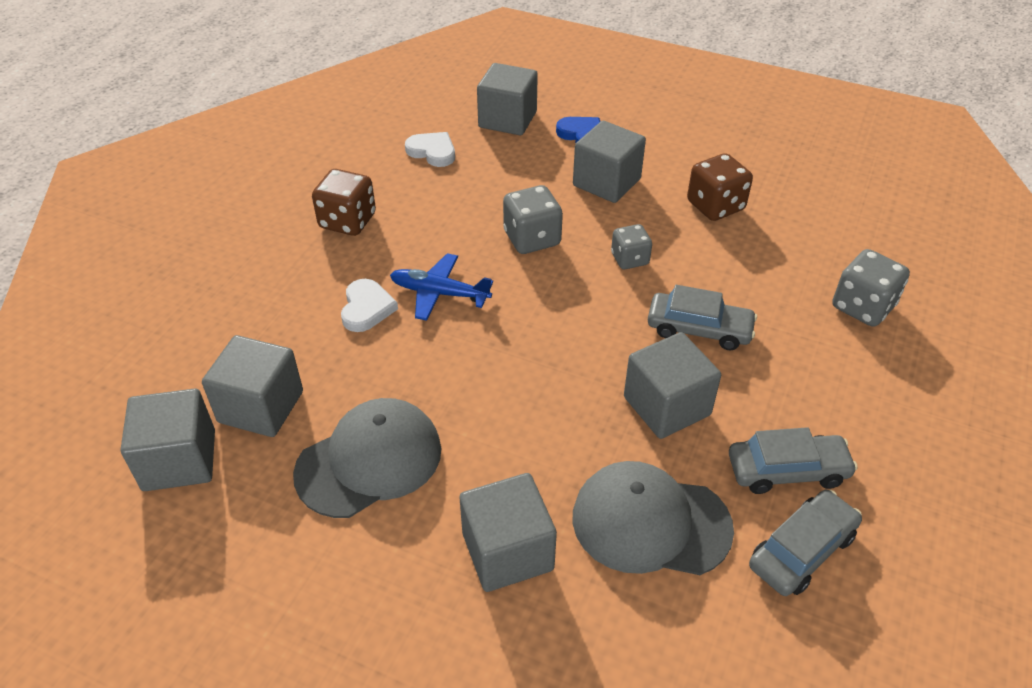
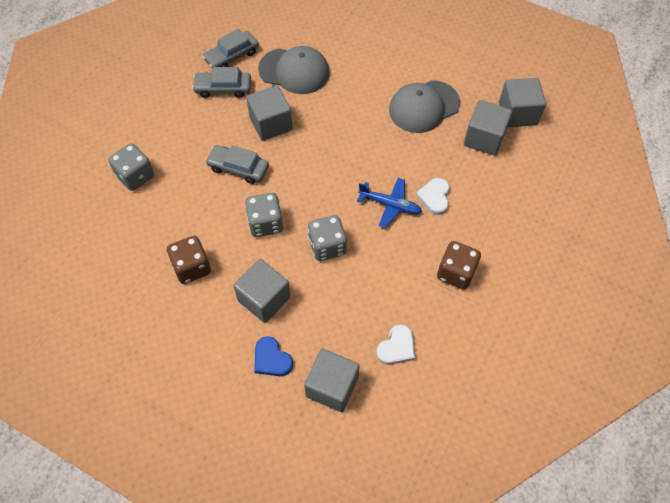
camera: 175 degrees left, 15 degrees up
white heart [405,132,455,167] -> white heart turned 90 degrees counterclockwise [376,324,415,365]
grey cube [460,473,557,592] -> none
grey dice [611,224,652,269] -> grey dice [245,193,283,237], size x1.52

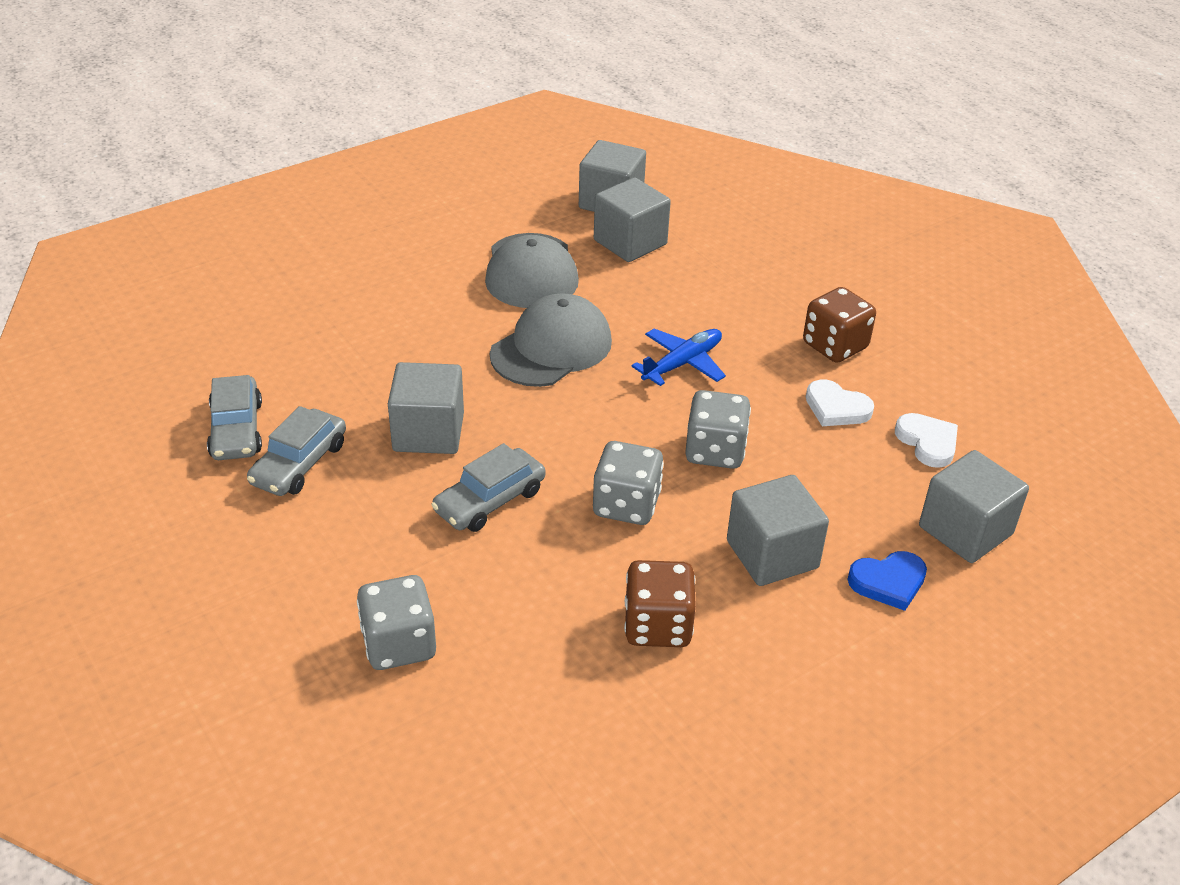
camera: 65 degrees left, 20 degrees down
grey cap [258,46,330,94] -> grey cap moved to [490,293,612,387]
white heart [416,178,450,215] -> white heart moved to [806,379,874,426]

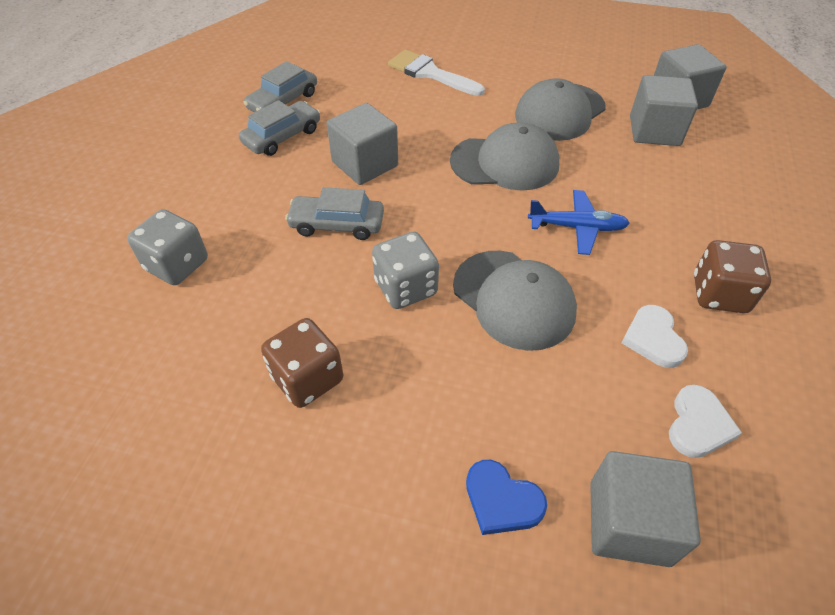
camera: 50 degrees right, 10 degrees up
grey car [247,406,346,496] -> grey car turned 150 degrees clockwise [239,100,320,156]
grey dice [685,390,751,469] -> grey cap [453,251,577,351]
grey cube [727,475,829,586] -> none
none -> white brush [388,50,485,96]

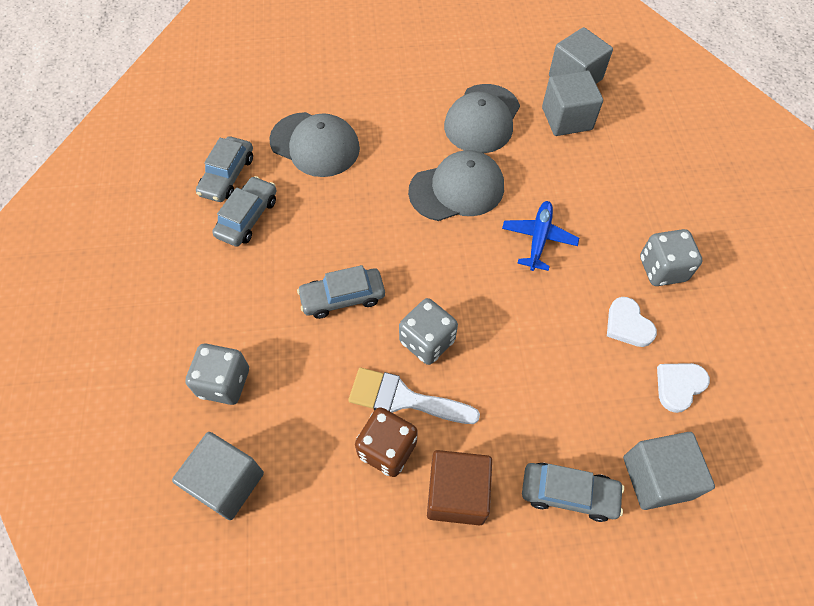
camera: 20 degrees left, 10 degrees up
grey cube [327,103,398,185] -> grey cube moved to [172,432,264,520]
white brush [388,50,485,96] -> white brush moved to [348,367,480,424]
grey cap [453,251,577,351] -> grey cap moved to [269,112,360,177]
blue heart [466,460,547,535] -> grey car [522,463,624,522]
blue plane [528,190,630,255] -> blue plane turned 60 degrees counterclockwise [502,201,579,271]
white heart [669,385,742,458] -> white heart turned 135 degrees counterclockwise [657,363,710,413]
brown dice [694,240,771,313] -> grey dice [640,229,703,286]
none -> brown cube [427,450,492,525]

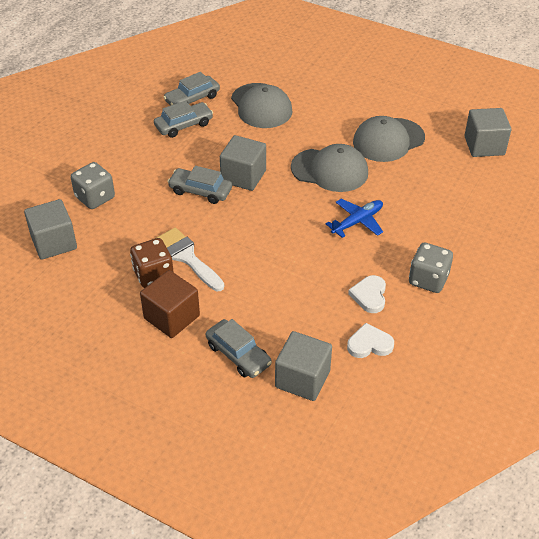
camera: 35 degrees right, 15 degrees down
grey dice [399,298,458,365] -> none
grey cube [542,71,603,136] -> grey cube moved to [220,135,266,191]

